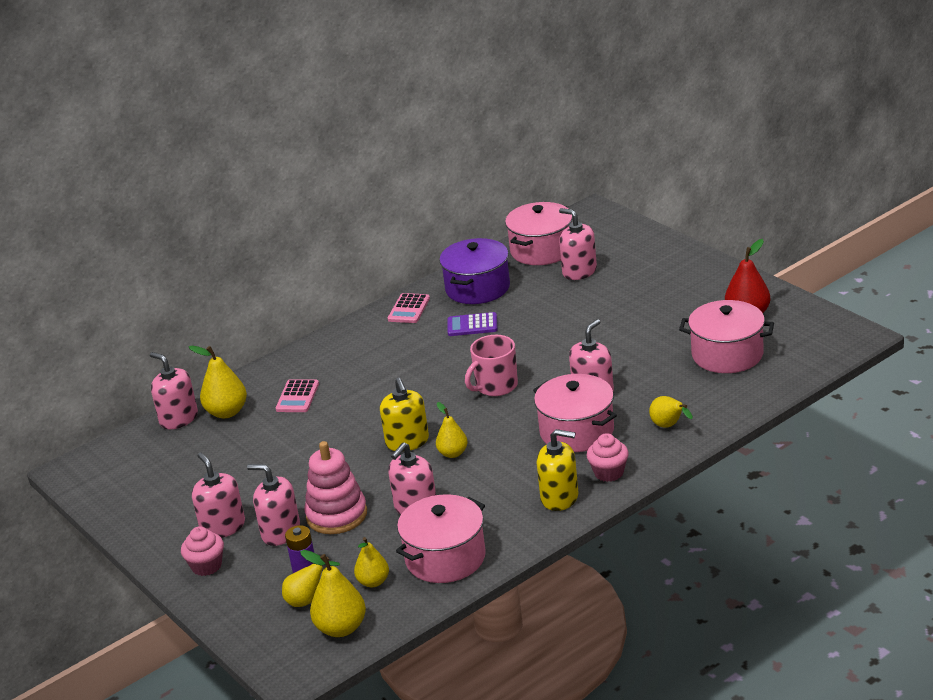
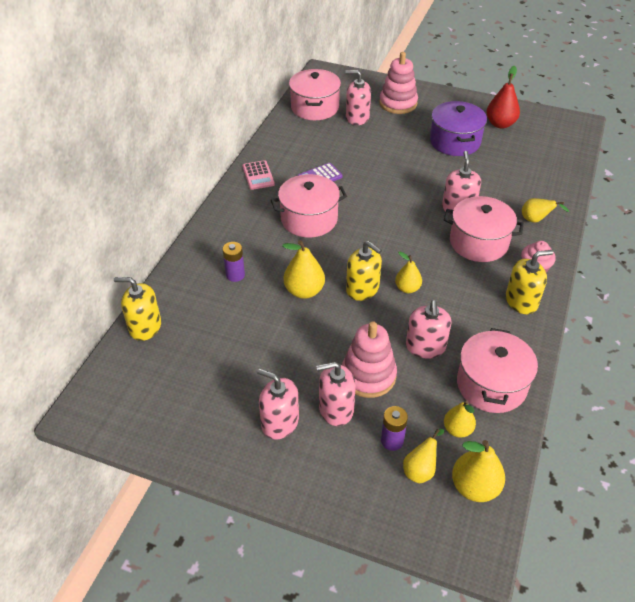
camera: 35 degrees left, 15 degrees up
pink soap dispenser [150,352,198,429] -> yellow soap dispenser [114,277,161,341]
pink cupcake [181,526,224,576] -> none
yellow pear [189,346,247,418] -> yellow pear moved to [282,240,325,299]
pink calculator [276,379,319,412] -> purple battery [222,242,245,282]
purple pot [439,238,510,304] -> purple pot moved to [430,101,487,156]
pink mug [465,335,518,396] -> none
pink pot [679,300,774,373] -> pink pot moved to [271,174,347,237]
none -> pink stacking toy [379,52,418,114]

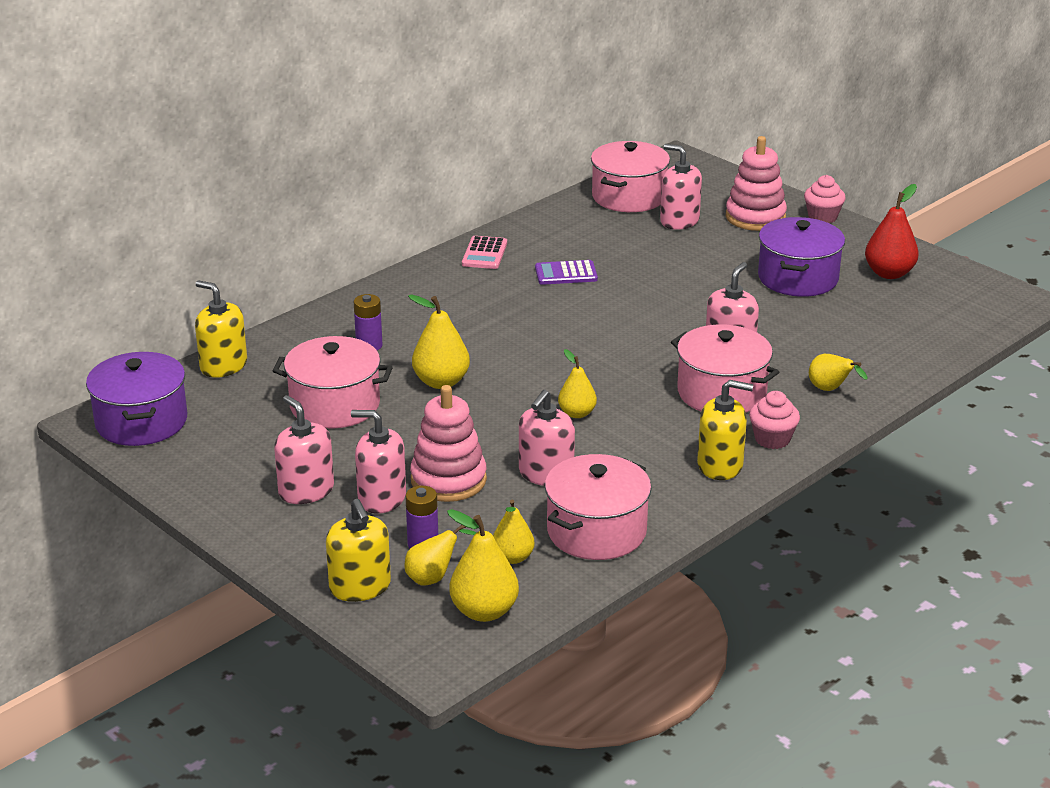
camera: 25 degrees right, 15 degrees down
pink pot [271,174,347,237] -> pink pot moved to [273,336,393,428]
yellow soap dispenser [346,241,382,301] -> yellow soap dispenser moved to [326,499,391,602]
none -> purple pot [86,352,187,446]
none -> pink cupcake [804,175,846,223]

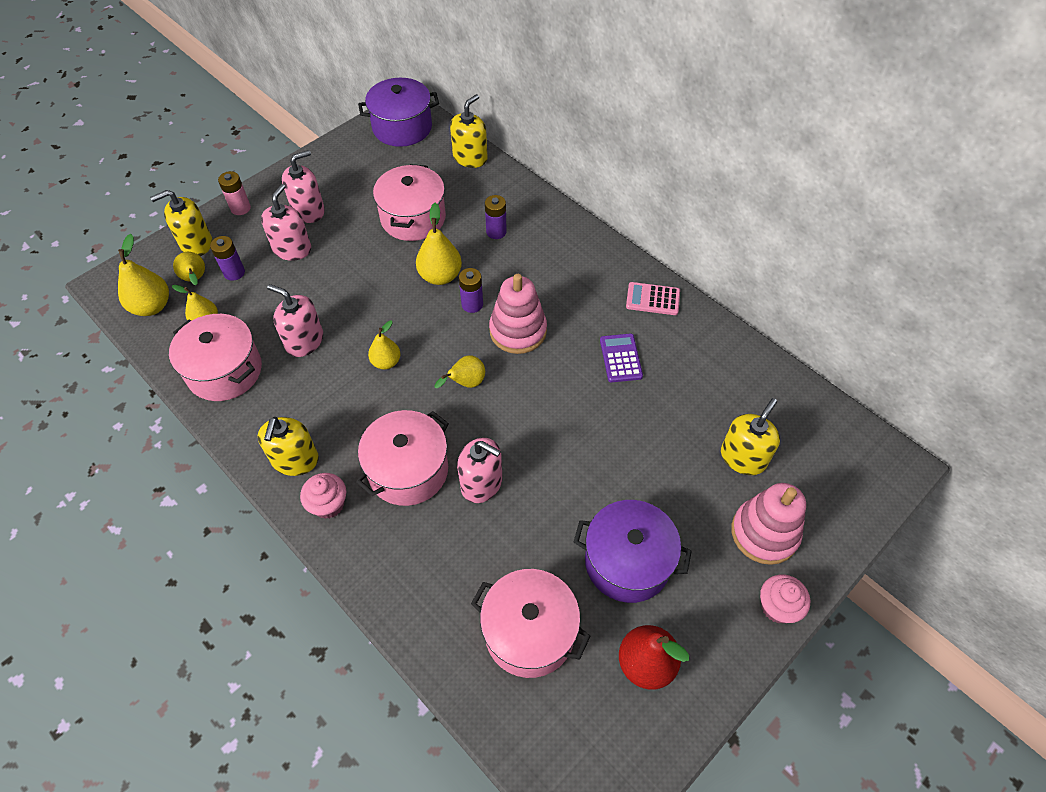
camera: 90 degrees right, 25 degrees up
pink stacking toy [410,385,487,502] -> pink stacking toy moved to [489,274,547,354]
pink pot [591,141,670,212] -> pink pot moved to [471,569,591,678]
pink soap dispenser [660,144,702,230] -> yellow soap dispenser [721,398,780,475]
yellow pear [809,354,868,391] -> yellow pear moved to [434,355,485,388]
none -> pink battery [218,171,251,215]
none -> purple battery [459,268,483,313]

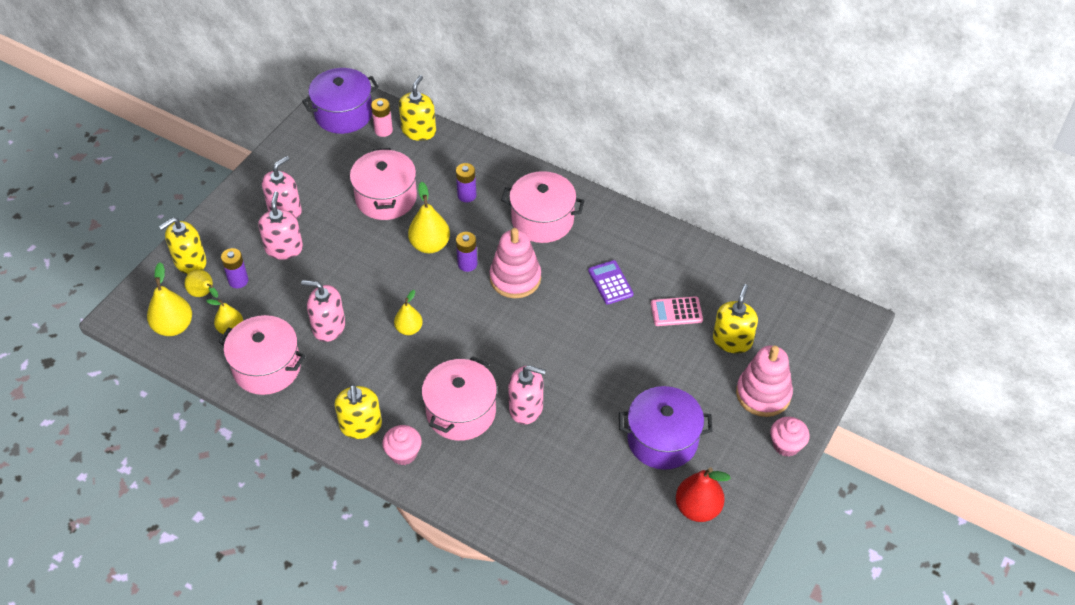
camera: 15 degrees left, 5 degrees down
pink battery [218,171,251,215] -> pink battery moved to [371,98,393,137]
yellow pear [434,355,485,388] -> none
pink pot [471,569,591,678] -> pink pot moved to [501,171,585,243]
pink calculator [626,282,680,315] -> pink calculator moved to [651,296,703,326]

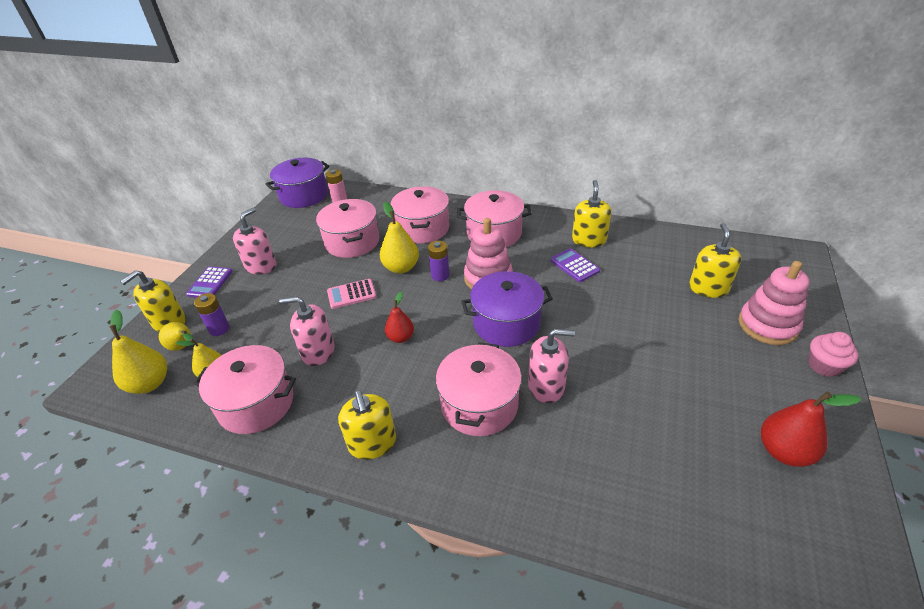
camera: 10 degrees left, 10 degrees down
pink soap dispenser [259,191,303,260] -> none
pink cupcake [382,425,422,465] -> none
yellow pear [394,290,423,335] -> red pear [385,292,414,343]
yellow soap dispenser [399,75,436,141] -> yellow soap dispenser moved to [572,180,611,247]
purple battery [456,163,476,202] -> pink pot [390,186,450,244]
purple pot [619,386,713,470] -> purple pot moved to [461,271,553,347]
pink calculator [651,296,703,326] -> pink calculator moved to [327,279,376,309]
none -> purple calculator [186,266,233,297]

